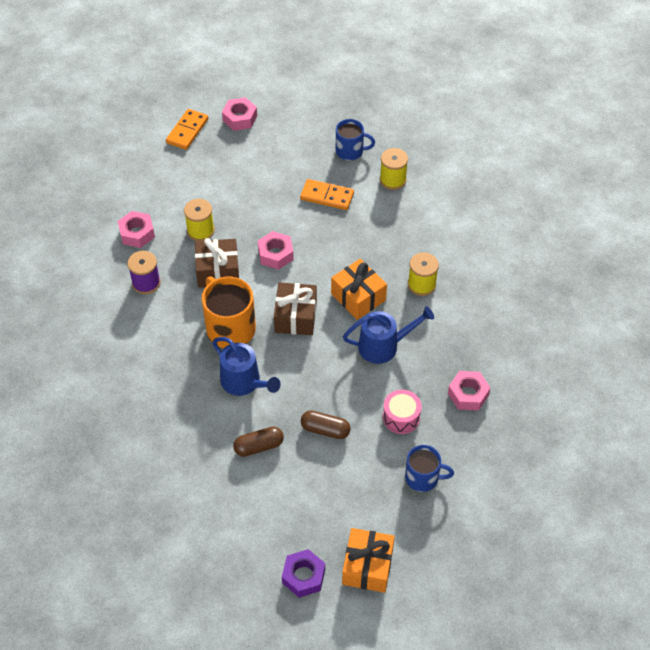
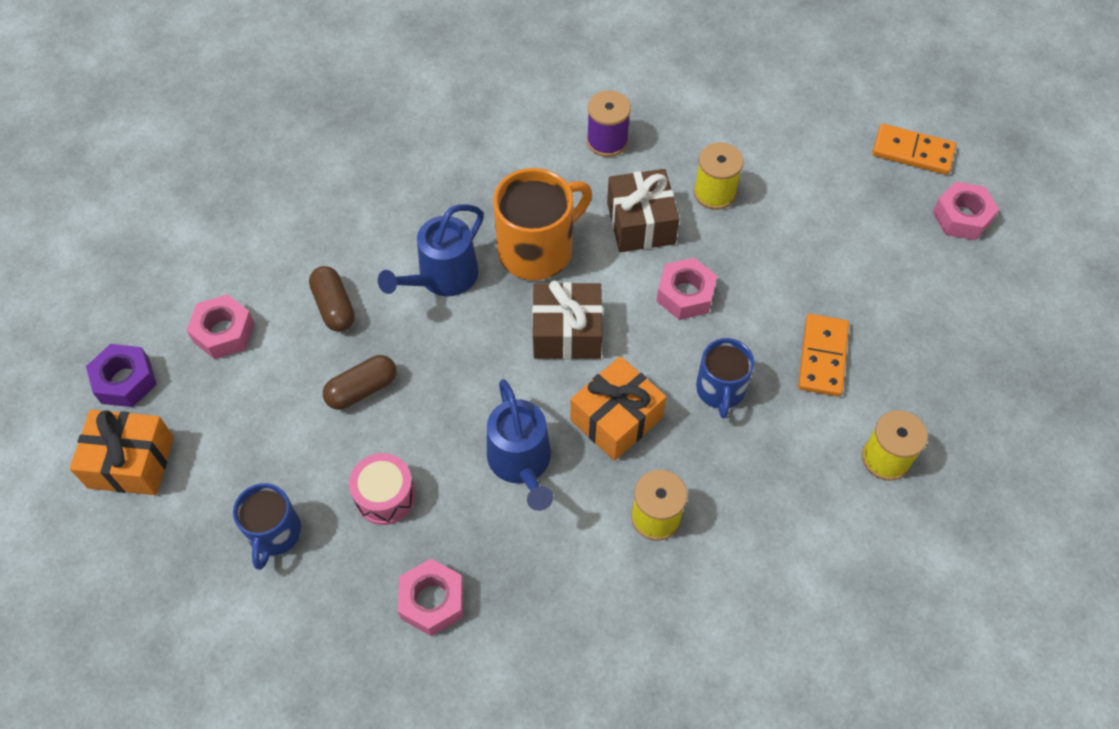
camera: 85 degrees right, 5 degrees up
pink nut [118,211,155,248] -> pink nut moved to [186,294,255,359]
brown capsule [301,410,351,439] -> brown capsule turned 45 degrees clockwise [323,355,397,410]
blue mug [336,119,375,160] -> blue mug moved to [696,338,754,418]

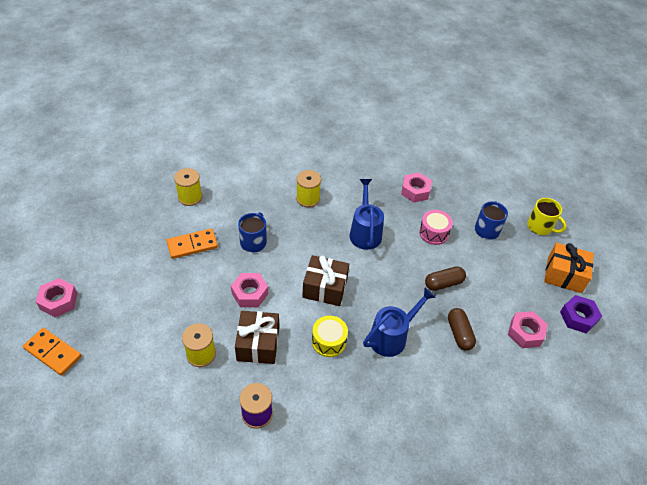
camera: 170 degrees left, 10 degrees down
orange mug [493,168,592,280] -> yellow drum [312,316,348,357]
orange gift [570,356,666,461] -> none
orange domino [798,314,849,397] -> orange domino turned 45 degrees clockwise [167,229,218,259]
none -> yellow mug [527,198,567,235]

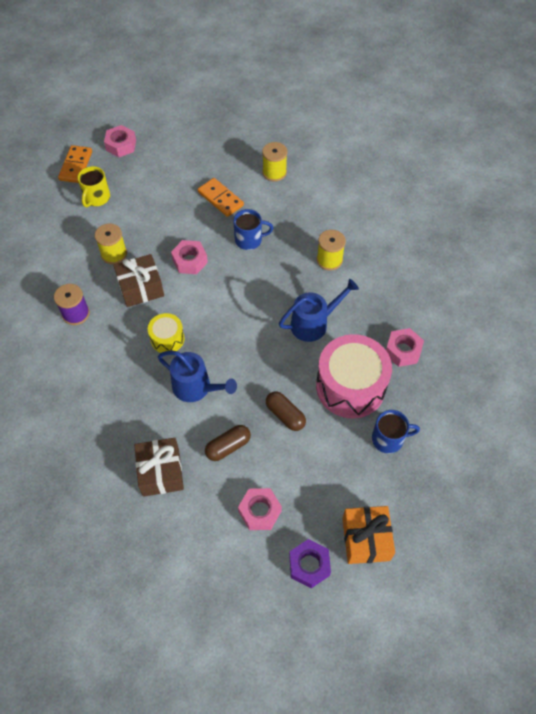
camera: 70 degrees right, 10 degrees up
brown gift [302,255,349,306] -> brown gift moved to [134,438,184,497]
pink drum [419,210,453,245] -> pink drum [316,334,392,419], size x1.98
yellow mug [527,198,567,235] -> yellow mug moved to [77,166,110,207]

